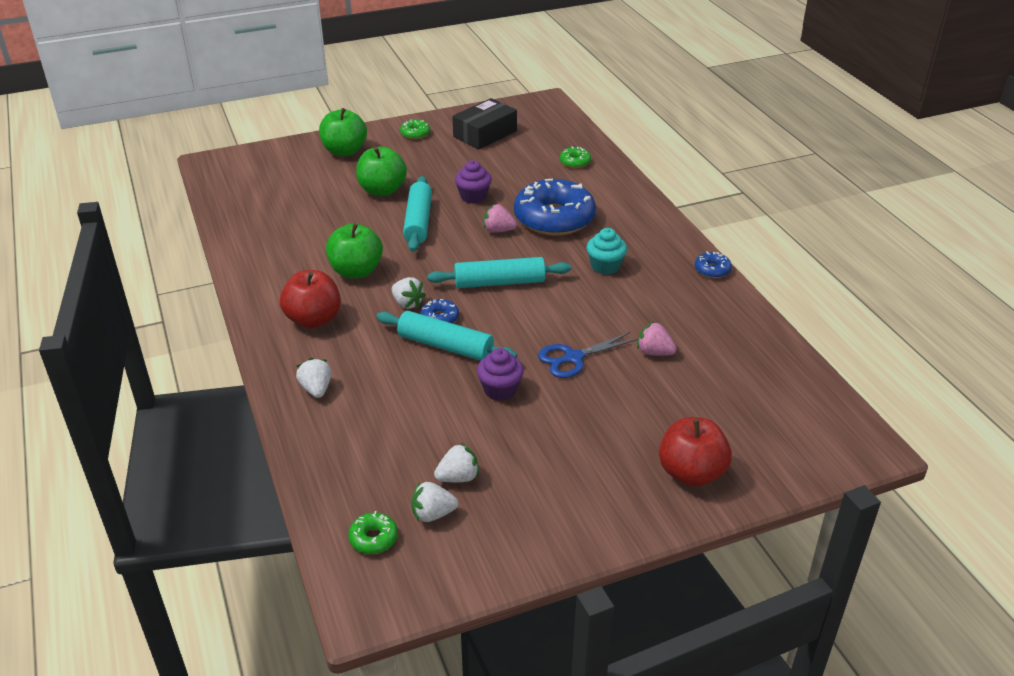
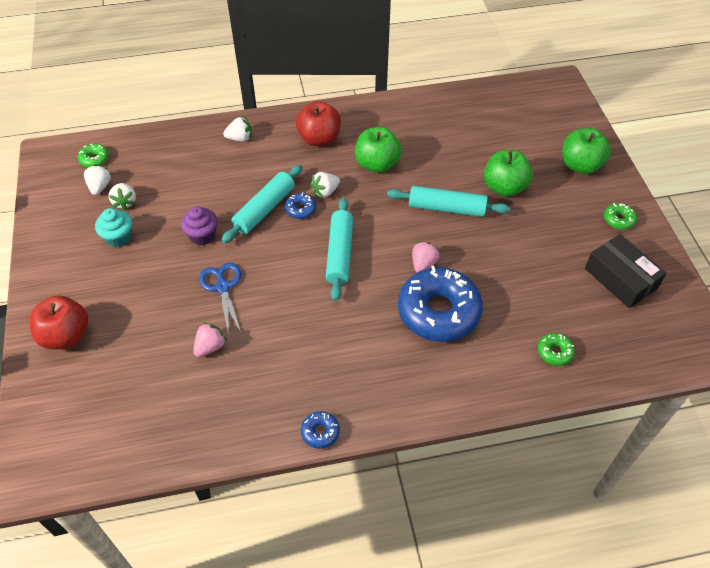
camera: 100 degrees right, 15 degrees up
purple cupcake [455,160,492,204] -> none
turquoise cupcake [586,228,627,275] -> turquoise cupcake moved to [95,208,132,247]

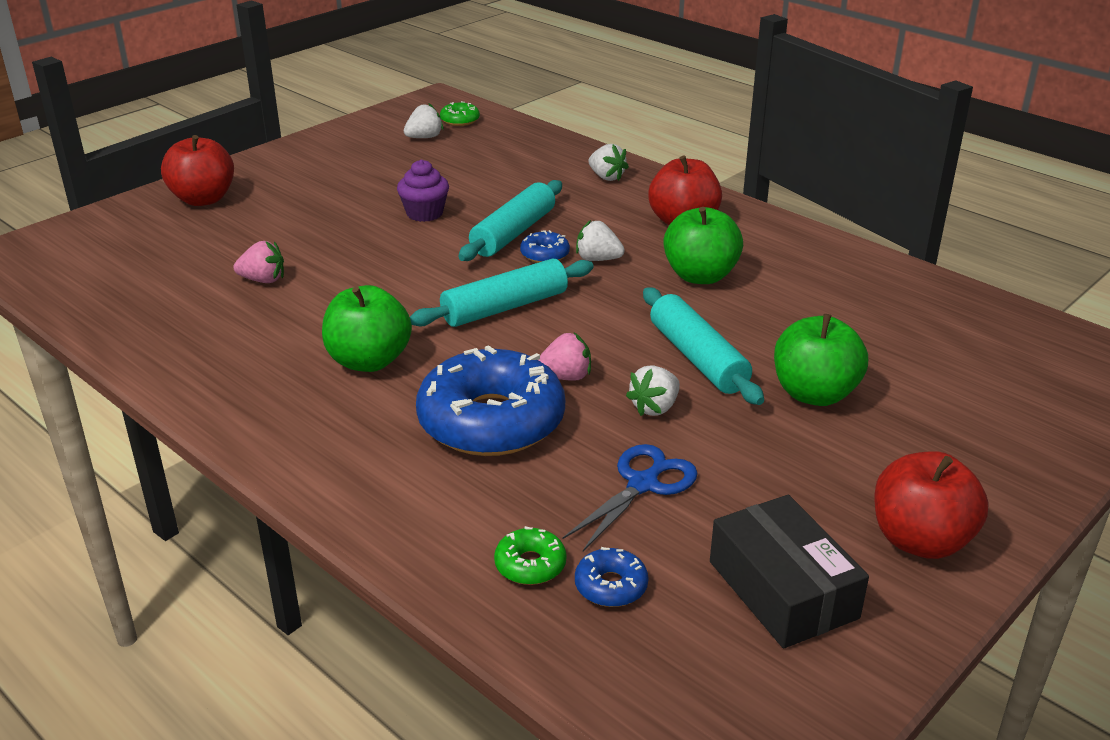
camera: 55 degrees right, 20 degrees down
turquoise cupcake [95,208,132,247] -> none
white strawberry [108,183,136,210] -> white strawberry moved to [626,365,680,416]
blue scissors [199,263,241,336] -> blue scissors moved to [562,444,698,551]
turquoise rolling pin [221,164,303,244] -> turquoise rolling pin turned 60 degrees counterclockwise [458,180,562,261]
blue donut [301,411,340,449] -> blue donut moved to [575,547,649,607]
green apple [562,128,611,174] -> green apple moved to [322,285,412,372]
black box [585,234,667,308] -> black box turned 45 degrees counterclockwise [710,495,869,648]
green donut [604,203,637,230] -> red apple [874,451,989,559]

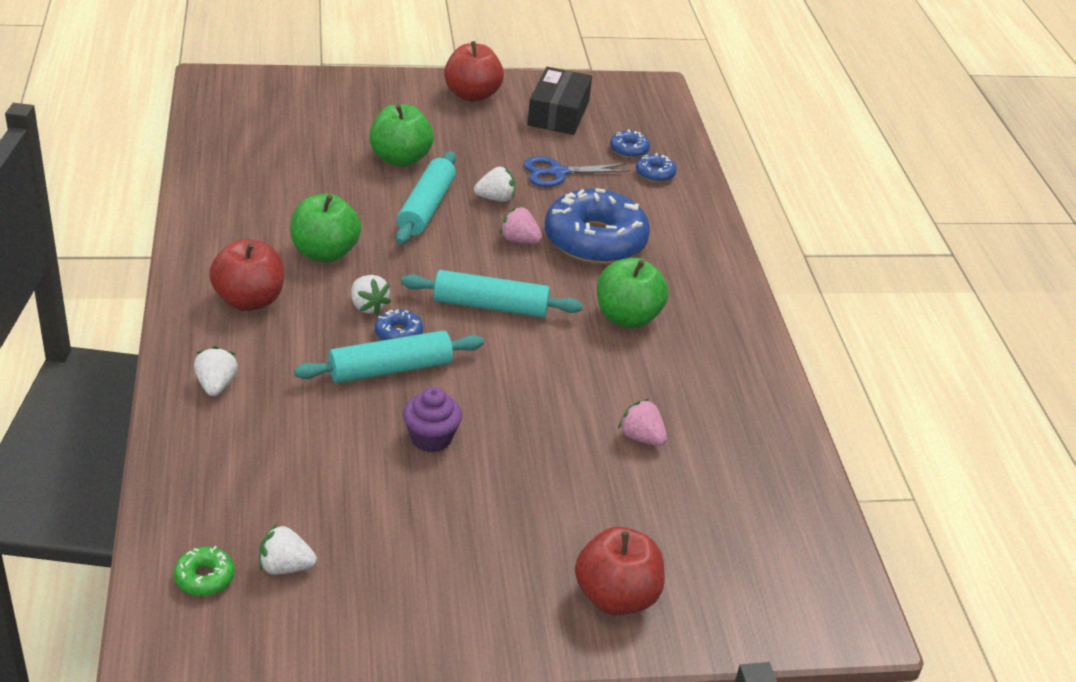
camera: 145 degrees left, 5 degrees up
green donut [494,526,567,585] -> blue donut [636,153,676,182]

